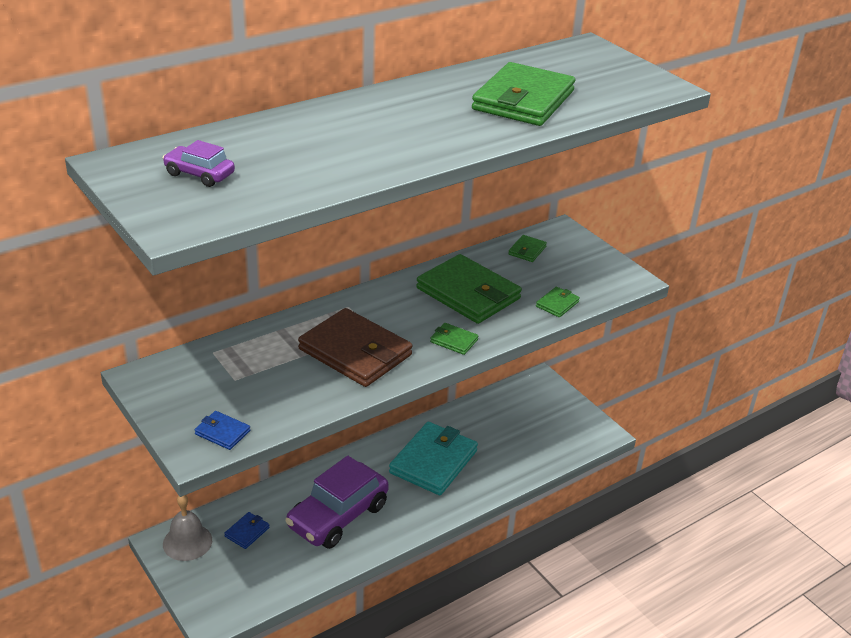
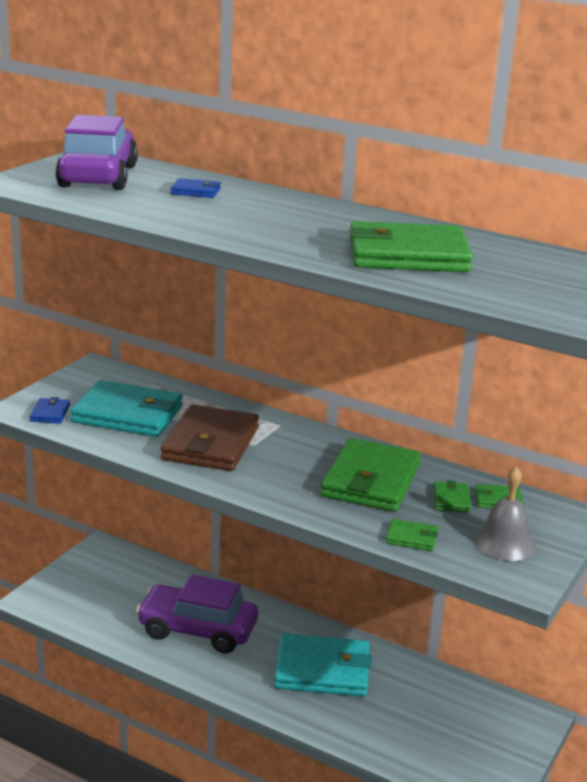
camera: 65 degrees right, 10 degrees down
purple car [162,140,235,187] -> purple car [55,115,138,190], size x2.10
grey bell [163,495,212,561] -> grey bell moved to [473,467,536,561]
blue wallet [224,512,270,549] -> blue wallet moved to [171,178,221,198]
green wallet [430,323,478,355] -> green wallet moved to [434,480,471,513]
none -> turquoise wallet [70,380,183,437]

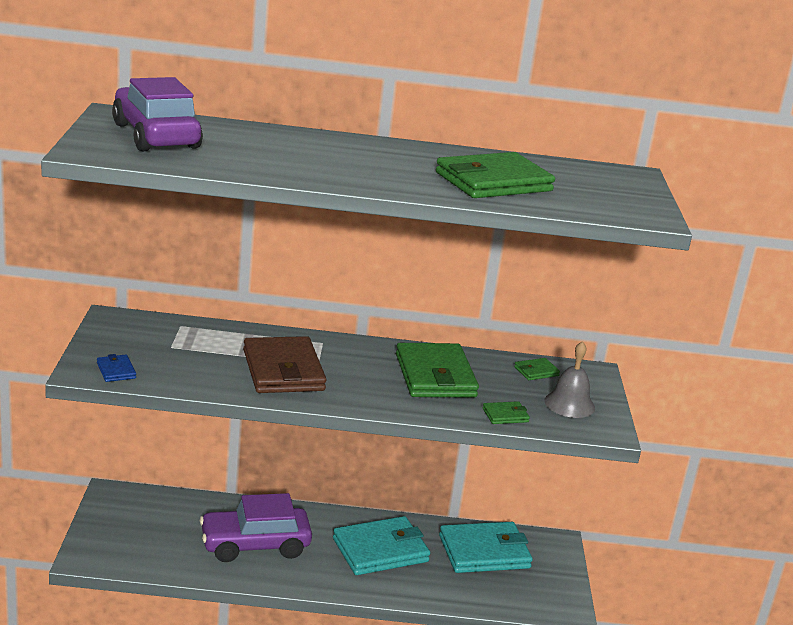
camera: 30 degrees left, 0 degrees up
turquoise wallet [70,380,183,437] -> turquoise wallet moved to [439,522,533,573]
blue wallet [171,178,221,198] -> none
green wallet [434,480,471,513] -> none

